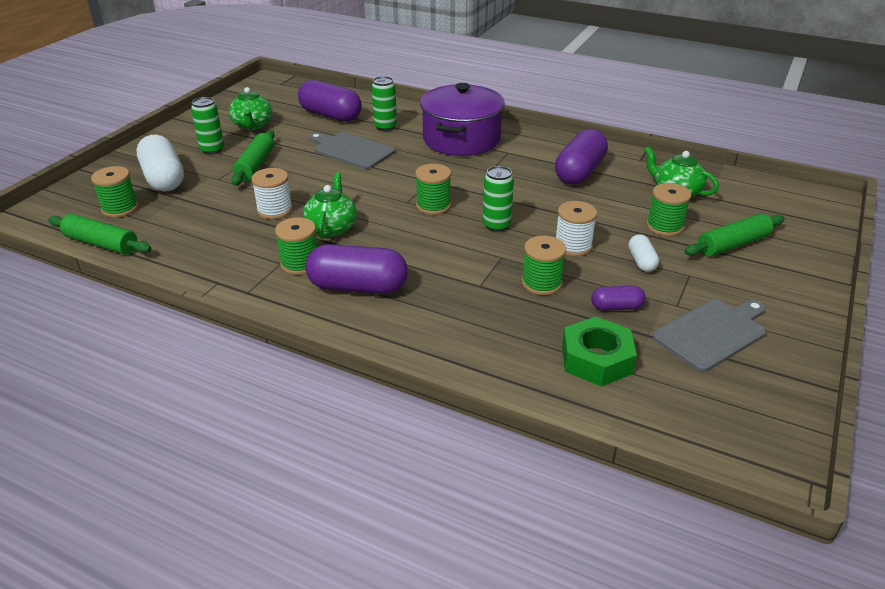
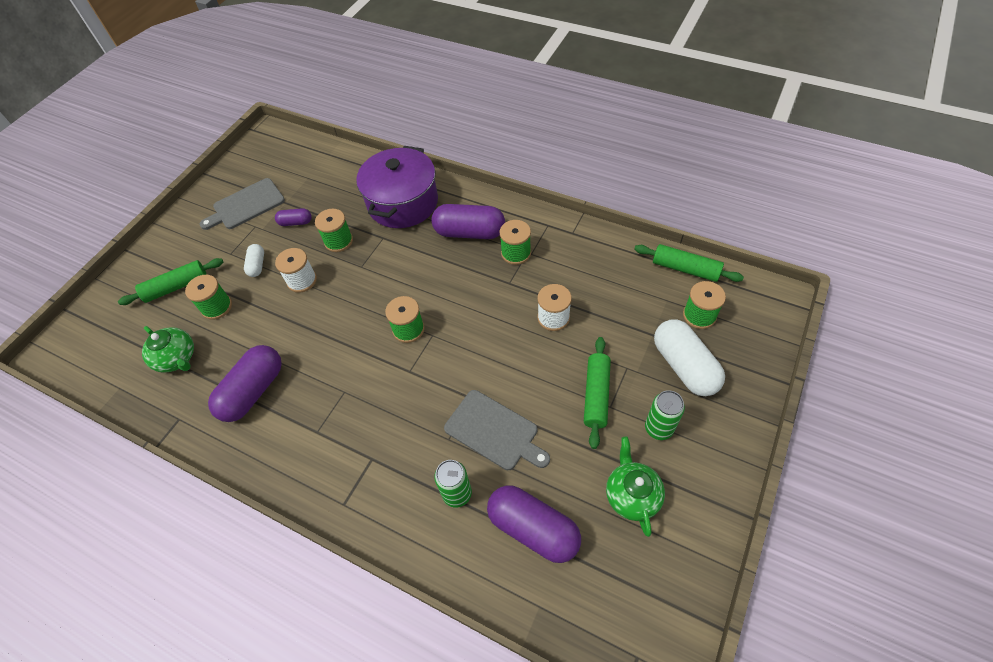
camera: 175 degrees left, 20 degrees up
green teapot [303,172,357,239] -> none
purple pot [420,83,505,156] -> purple pot moved to [356,146,438,228]
green can [482,166,514,232] -> none
green nut [562,316,637,387] -> none

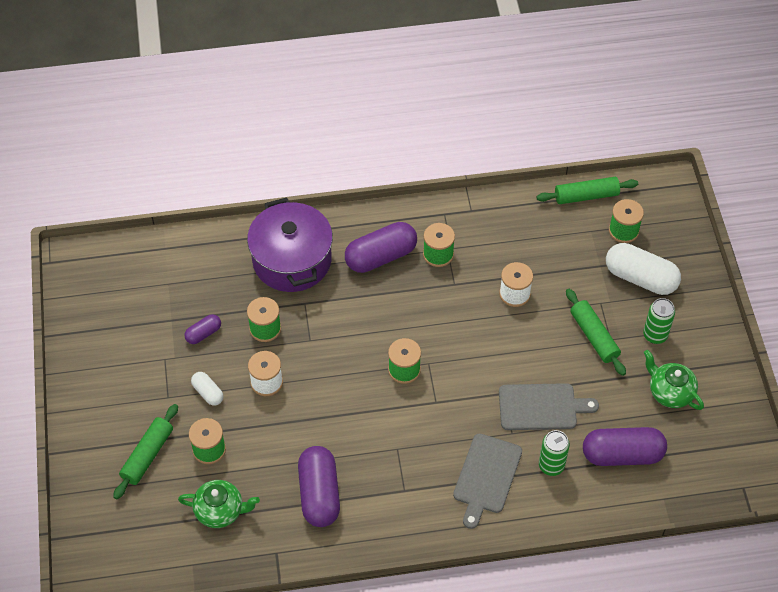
camera: 40 degrees left, 0 degrees up
grey cutting board [200,178,285,230] -> grey cutting board moved to [453,433,522,529]

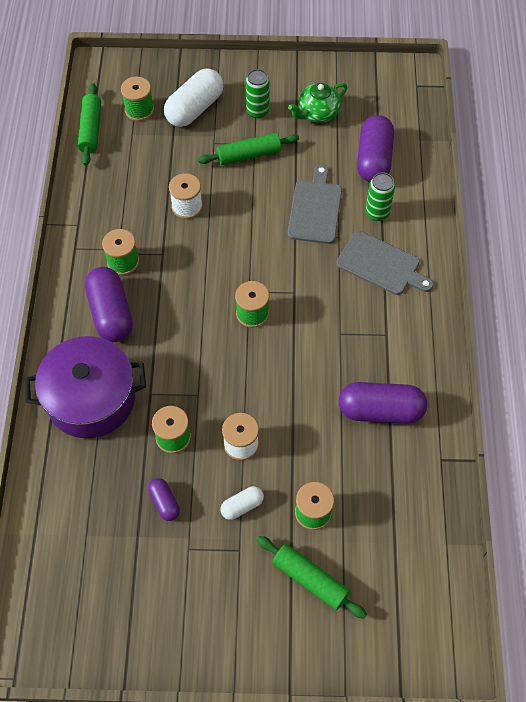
camera: 80 degrees left, 5 degrees up
green teapot [178,480,260,528] -> none

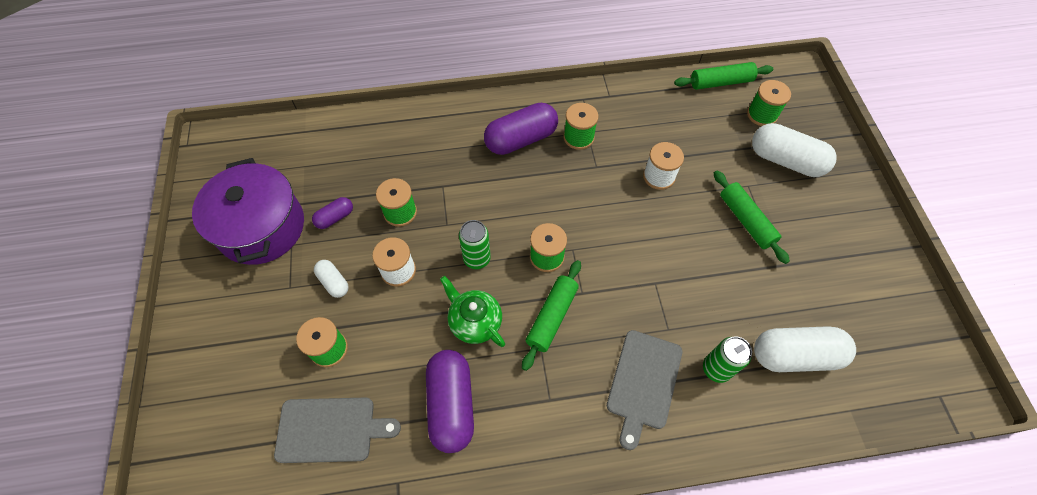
camera: 80 degrees right, 0 degrees up
purple pot [25,336,146,438] -> purple pot moved to [192,158,304,265]
green can [246,69,270,118] -> green can moved to [459,220,491,269]
green rolling pin [257,536,367,619] -> green rolling pin moved to [522,260,581,371]
green teapot [288,83,347,123] -> green teapot moved to [440,276,505,347]
grey cutting board [288,165,342,244] -> grey cutting board moved to [274,398,401,463]
purple capsule [357,115,394,182] -> white capsule [754,326,856,372]

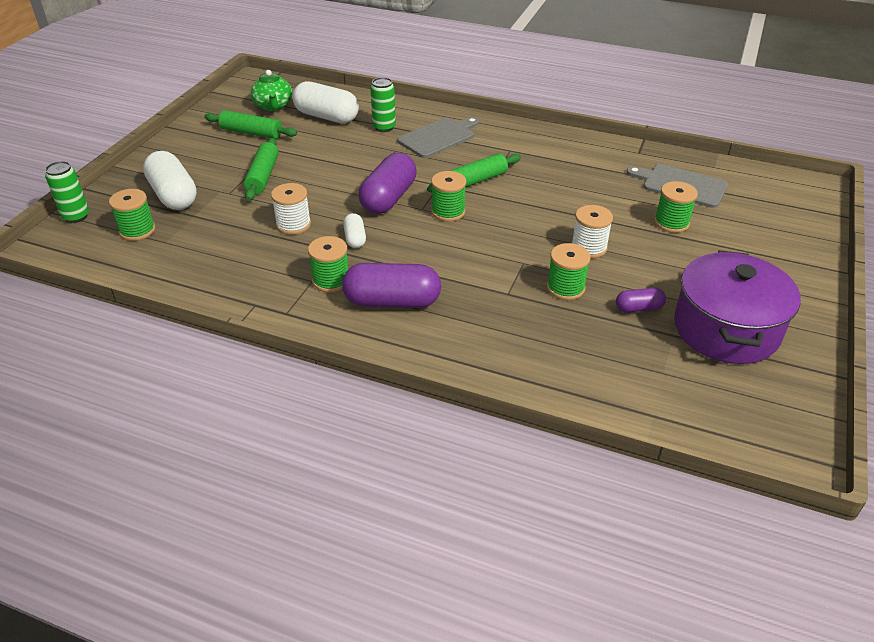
camera: 150 degrees left, 20 degrees down
white capsule [314,260,349,298] -> white capsule moved to [343,213,366,248]
purple capsule [426,350,474,453] -> purple capsule moved to [359,153,417,214]
green teapot [440,276,505,347] -> green teapot moved to [251,70,292,111]
green can [459,220,491,269] -> green can moved to [45,161,89,223]
green rolling pin [674,62,773,90] -> green rolling pin moved to [204,110,297,139]

